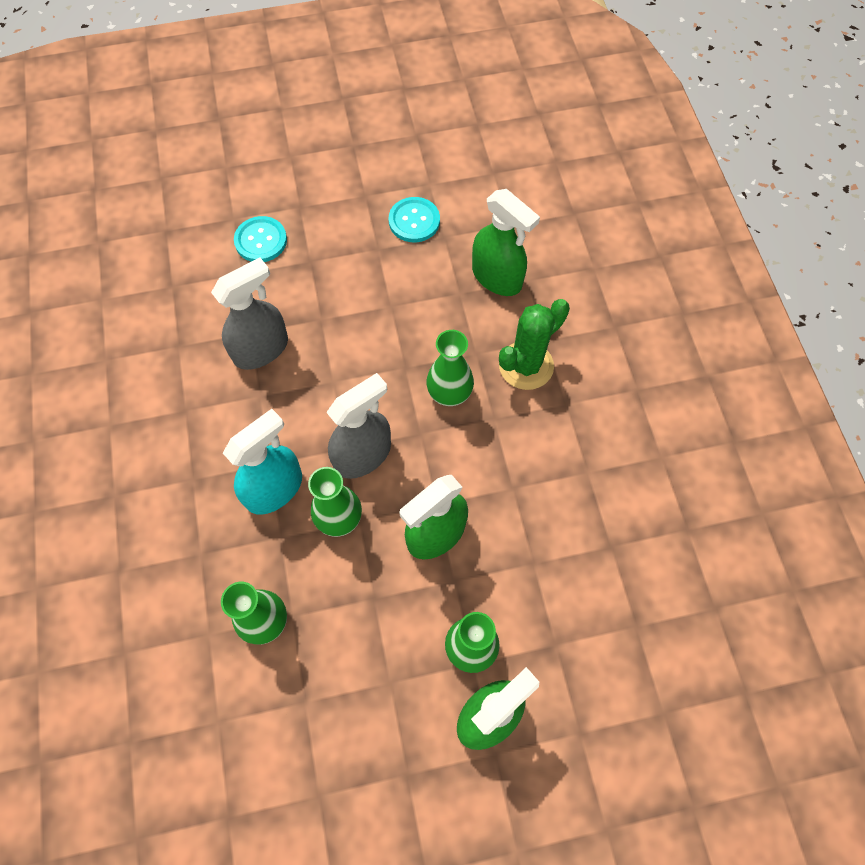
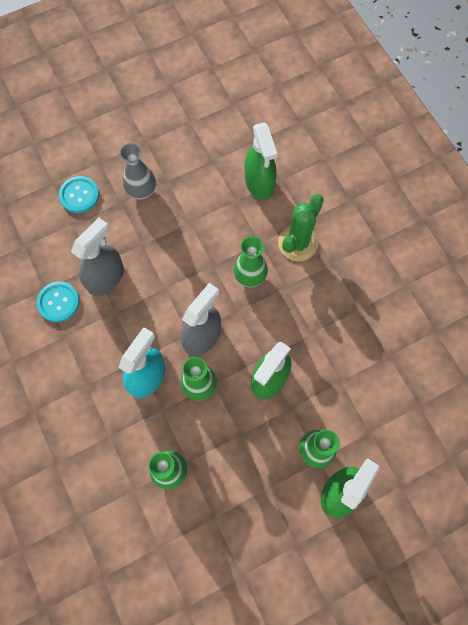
camera: 15 degrees left, 5 degrees up
turquoise button [389,197,440,242] -> turquoise button moved to [36,281,80,322]
green spray bottle [472,189,540,296] -> green spray bottle turned 45 degrees clockwise [245,123,277,200]
none -> grey vase [120,143,156,200]

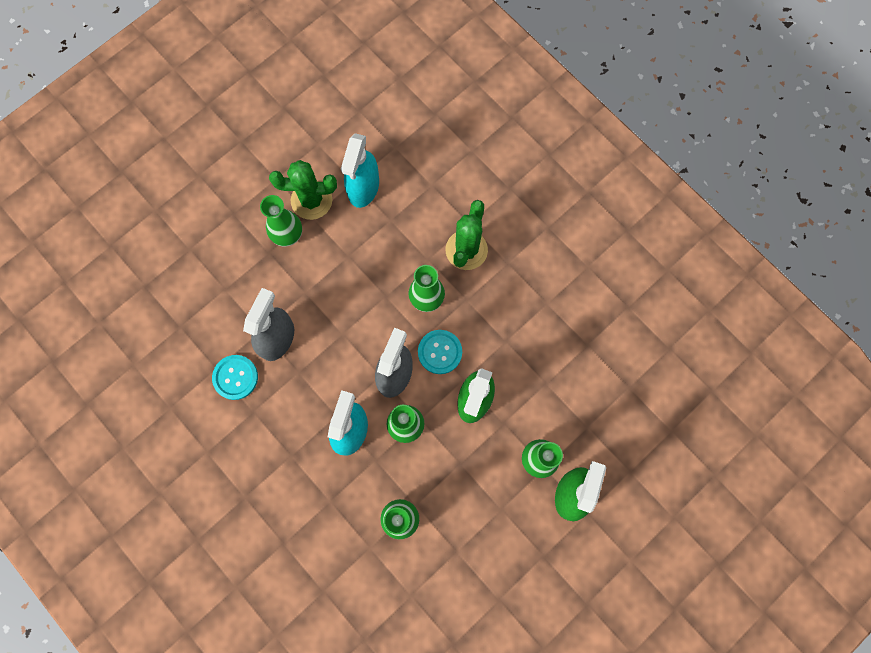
camera: 15 degrees left, 5 degrees up
turquoise button [59,176,99,213] -> turquoise button moved to [418,330,462,374]
grey vase [120,143,156,200] -> green vase [260,195,302,246]
green spray bottle [245,123,277,200] -> none
none -> green cactus [269,160,337,220]
none -> turquoise spray bottle [341,133,379,208]

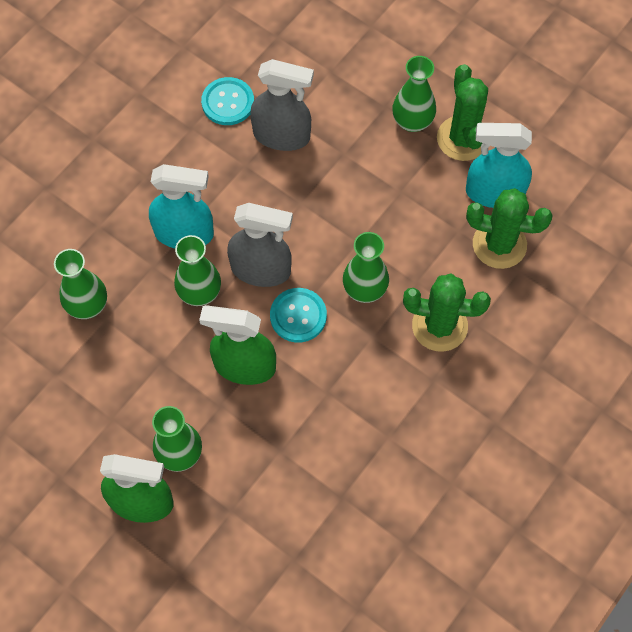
camera: 80 degrees right, 10 degrees down
none -> green cactus [466,188,553,269]

